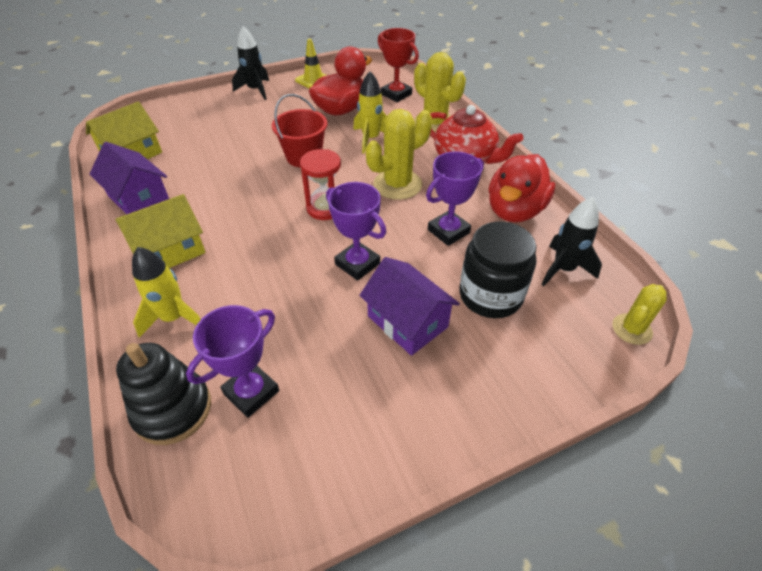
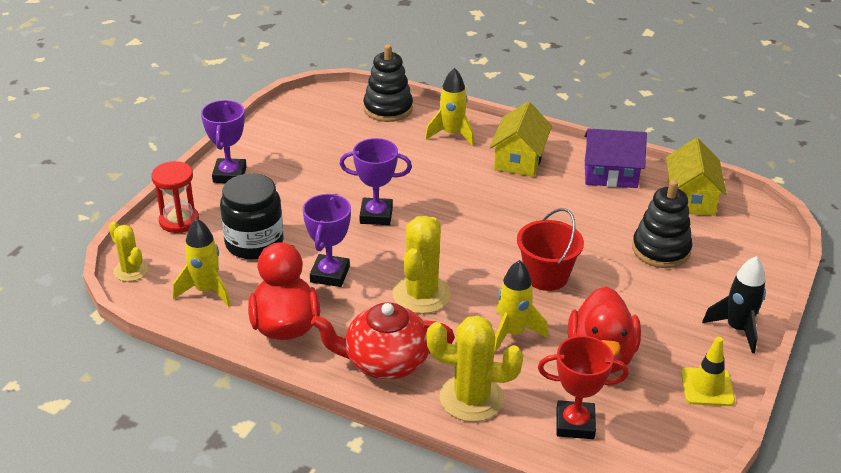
camera: 140 degrees right, 10 degrees down
purple trophy [186,305,279,418] -> purple trophy moved to [201,100,247,183]
red hourglass [300,149,341,220] -> red hourglass moved to [151,161,199,233]
purple house [359,257,460,356] -> none
black rocket [541,197,602,286] -> yellow rocket [173,218,231,307]
yellow cactus [612,284,667,345] -> yellow cactus turned 45 degrees counterclockwise [109,222,148,282]
none -> black stacking toy [632,180,692,268]

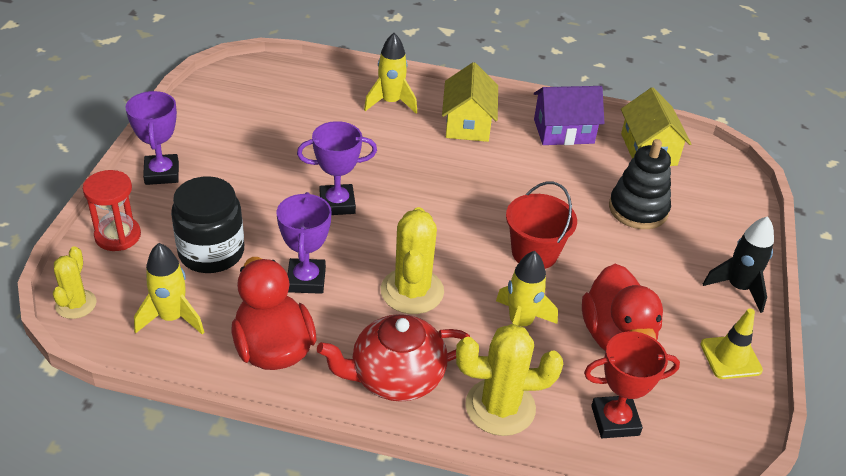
camera: 15 degrees left, 5 degrees up
yellow cactus [109,222,148,282] -> yellow cactus turned 60 degrees clockwise [53,246,96,319]
black stacking toy [363,44,413,122] -> none

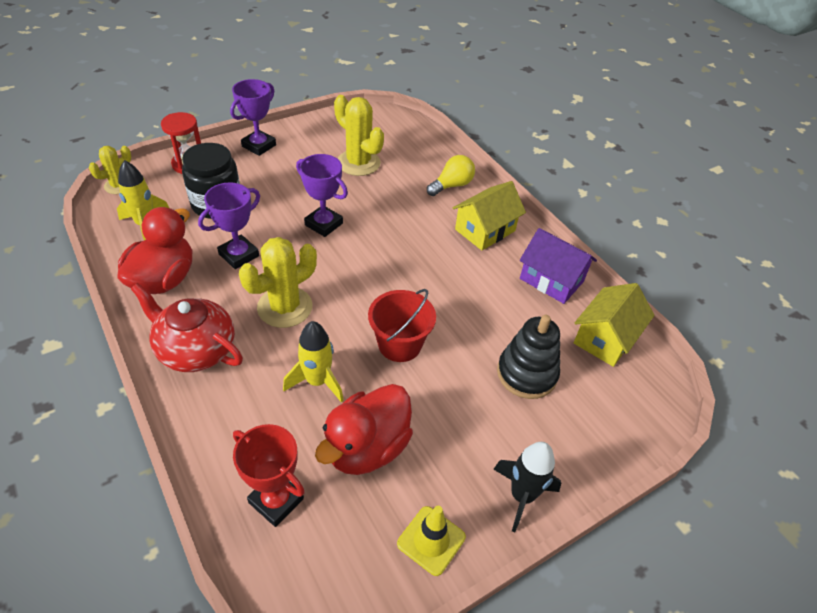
camera: 45 degrees right, 5 degrees up
yellow rocket [364,33,417,113] -> yellow light bulb [427,155,475,196]
yellow cactus [456,324,563,436] -> yellow cactus moved to [334,95,384,176]

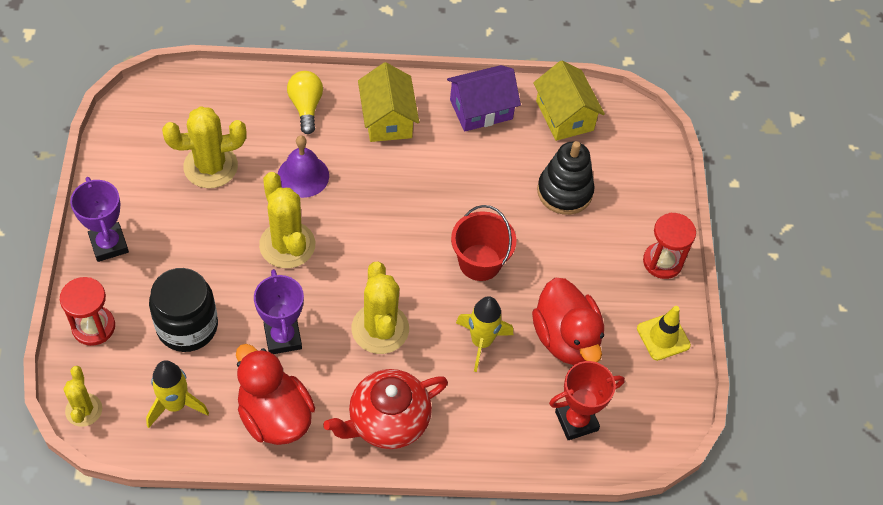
camera: 60 degrees left, 10 degrees up
purple trophy [296,154,348,237] -> yellow cactus [259,172,315,268]
black rocket [493,442,561,532] -> red hourglass [643,213,696,279]
none -> purple bell [278,135,329,198]

